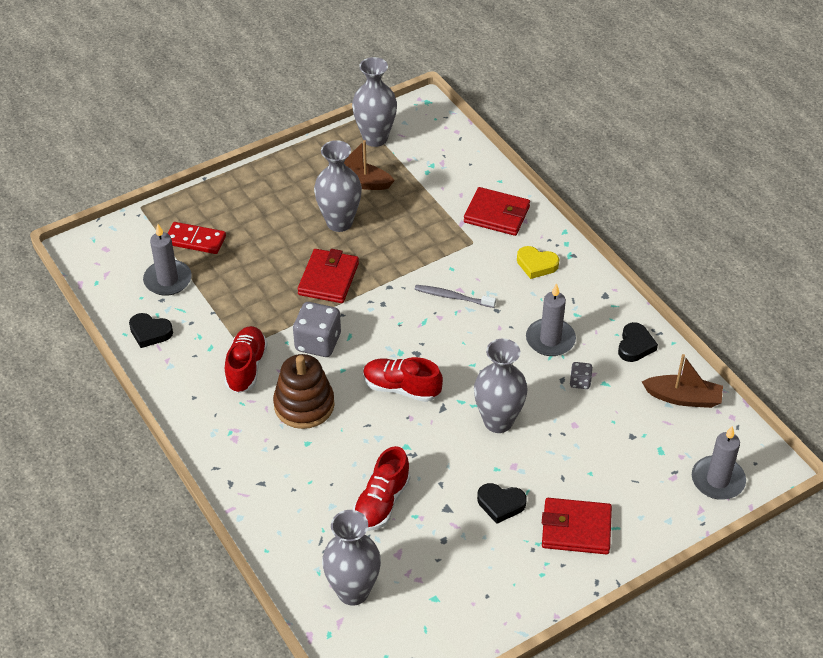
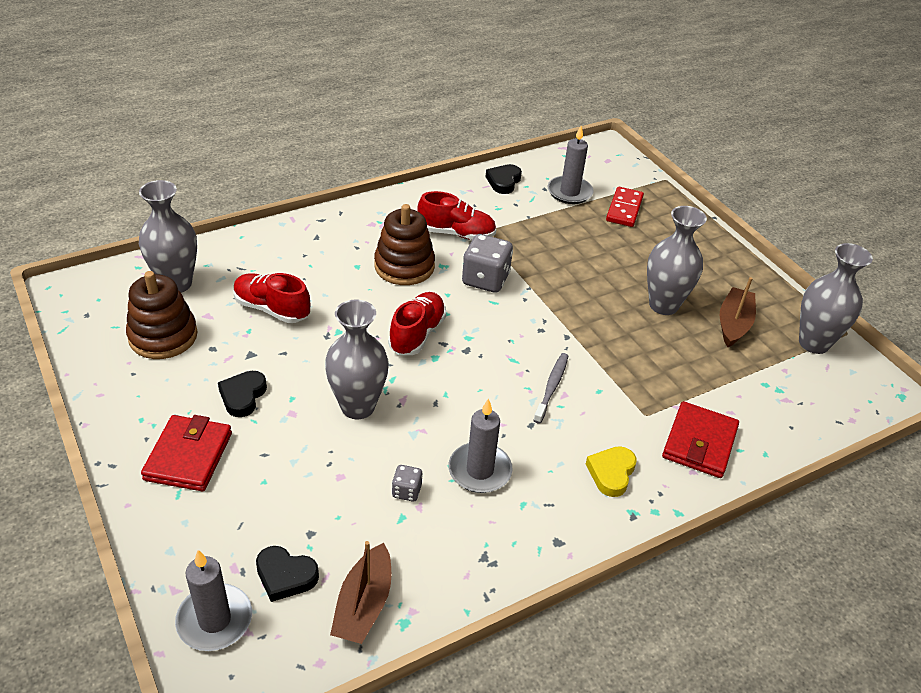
camera: 90 degrees right, 5 degrees down
red wallet [298,249,359,303] -> none
black heart [618,322,658,362] -> black heart moved to [256,546,319,602]
none -> brown stacking toy [126,271,198,359]

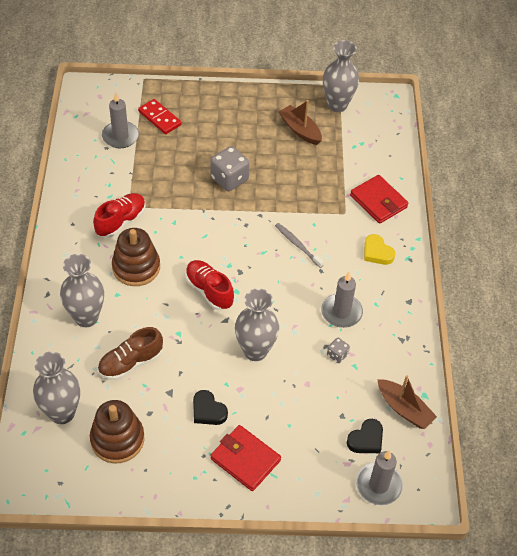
camera: 60 degrees left, 10 degrees up
red shoe [234,273,310,323] -> brown shoe [98,327,163,380]
grey dice [462,234,513,293] -> grey dice moved to [210,146,250,191]
black heart [486,164,522,194] -> none
grey vase [647,206,707,315] -> grey vase moved to [60,254,104,327]

